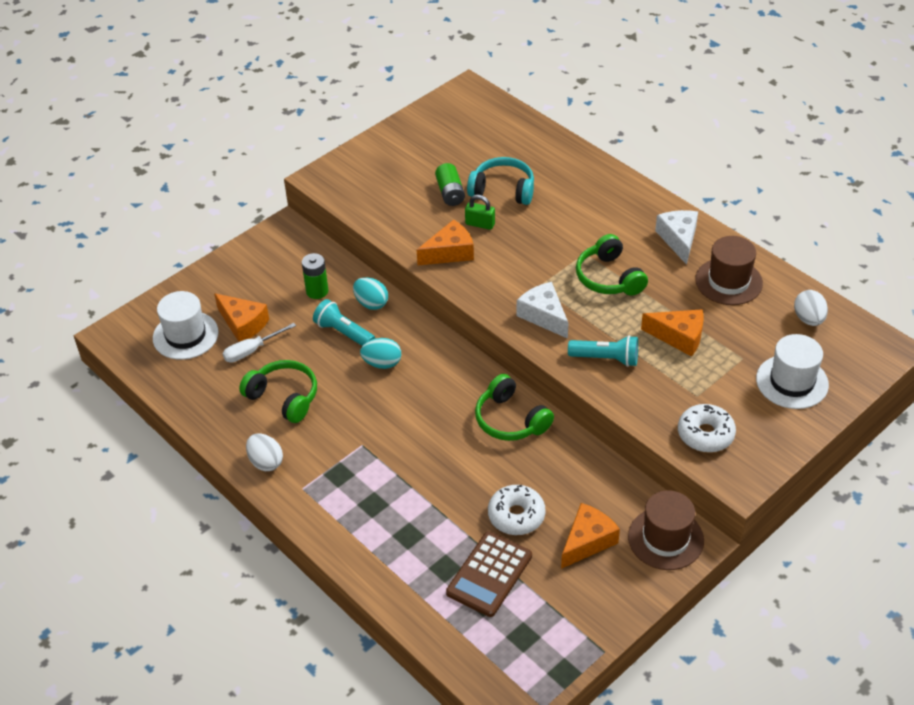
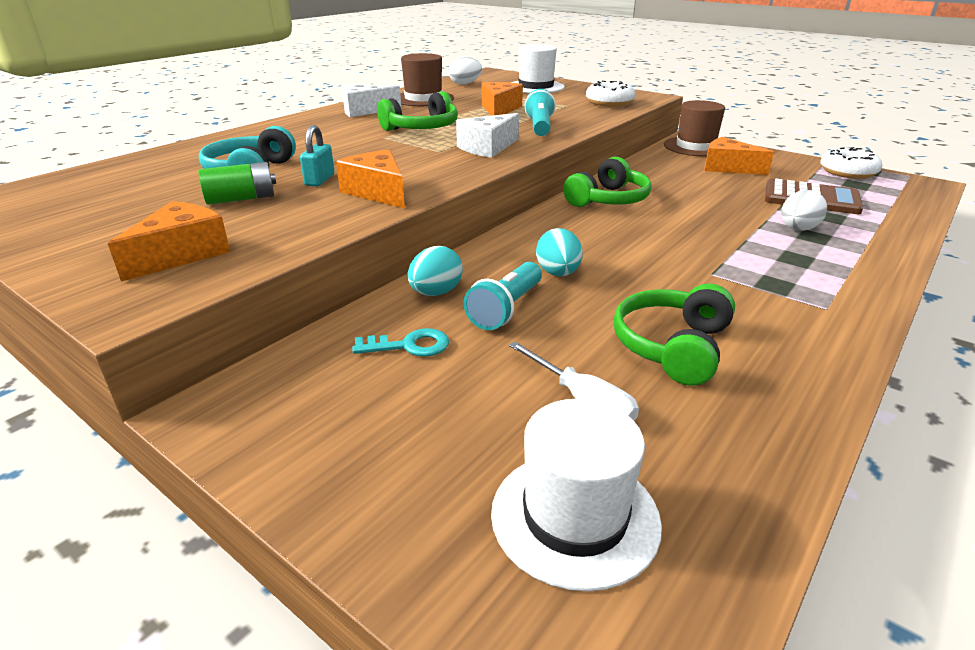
camera: 100 degrees left, 15 degrees down
orange cheese [214,293,269,342] -> orange cheese moved to [108,201,230,282]
white egg [246,434,283,471] -> white egg moved to [781,190,827,231]
green battery [302,253,328,299] -> turquoise key [352,328,449,357]
green padlock [465,195,495,230] -> turquoise padlock [300,125,334,186]
white donut [488,485,545,535] -> white donut moved to [820,147,882,179]

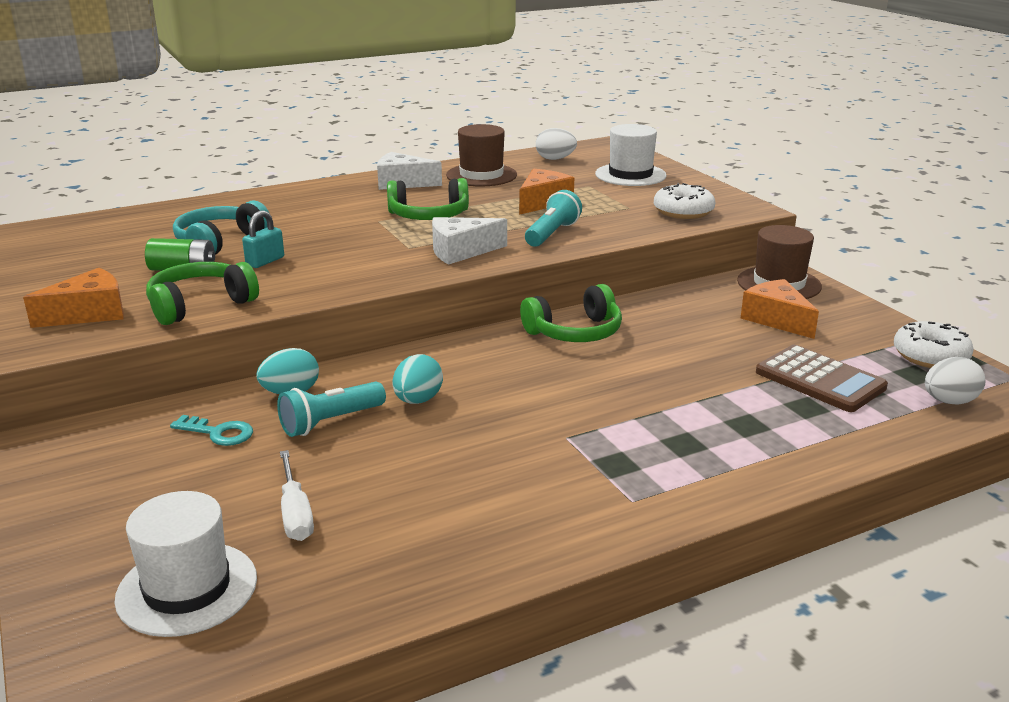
camera: 25 degrees right, 5 degrees down
orange cheese [336,150,405,208] -> none
green headphones [613,284,735,386] -> green headphones moved to [146,262,259,325]
white egg [781,190,827,231] -> white egg moved to [925,357,986,405]

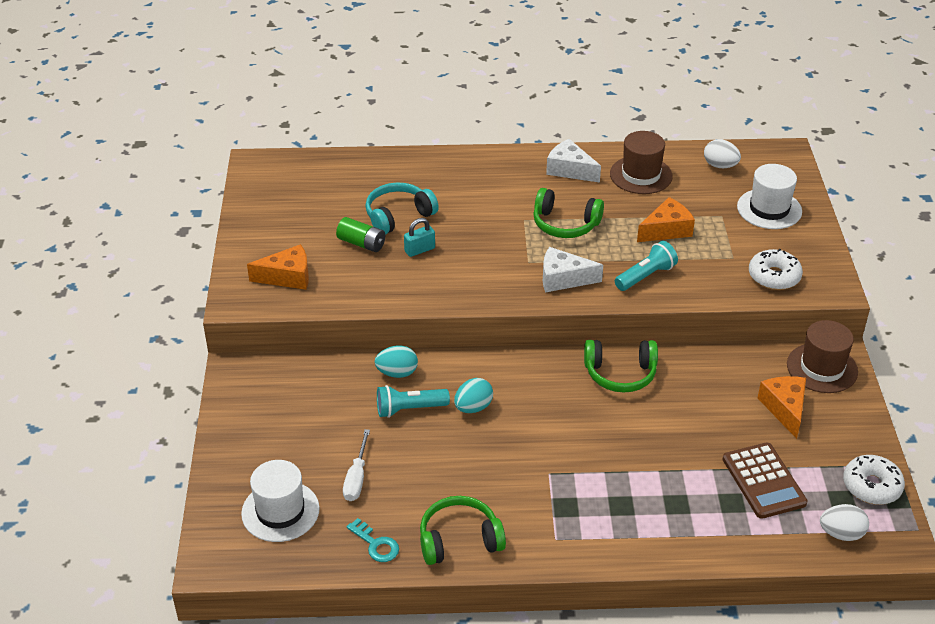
camera: 25 degrees right, 15 degrees up
green headphones [146,262,259,325] -> green headphones moved to [420,496,506,565]
turquoise key [170,415,253,446] -> turquoise key moved to [346,518,399,562]

